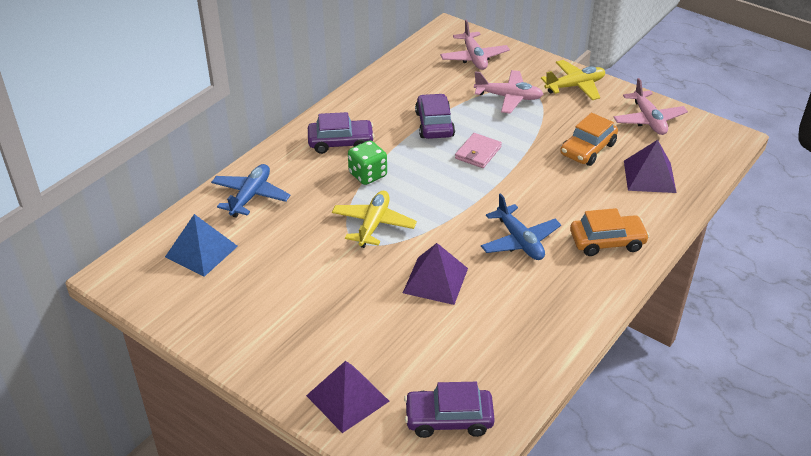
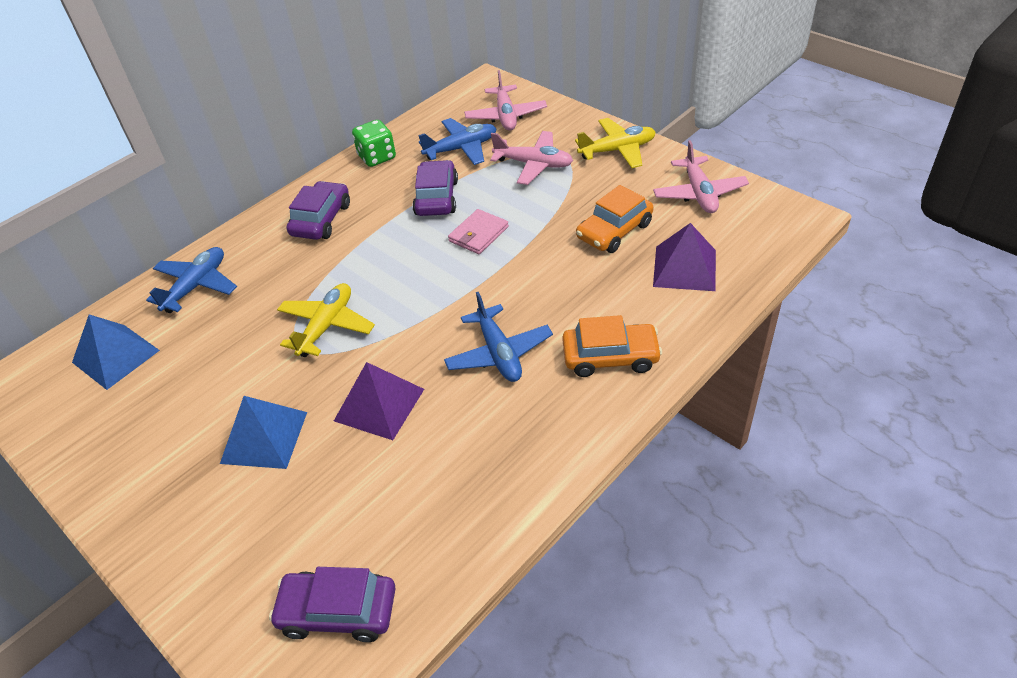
camera: 10 degrees right, 5 degrees up
purple pyramid [306,361,390,433] -> none
purple car [308,112,374,154] -> purple car turned 75 degrees counterclockwise [287,181,350,240]
green dice [348,141,387,185] -> green dice moved to [352,120,396,167]
none -> blue pyramid [220,396,307,469]
none -> blue plane [418,118,497,165]

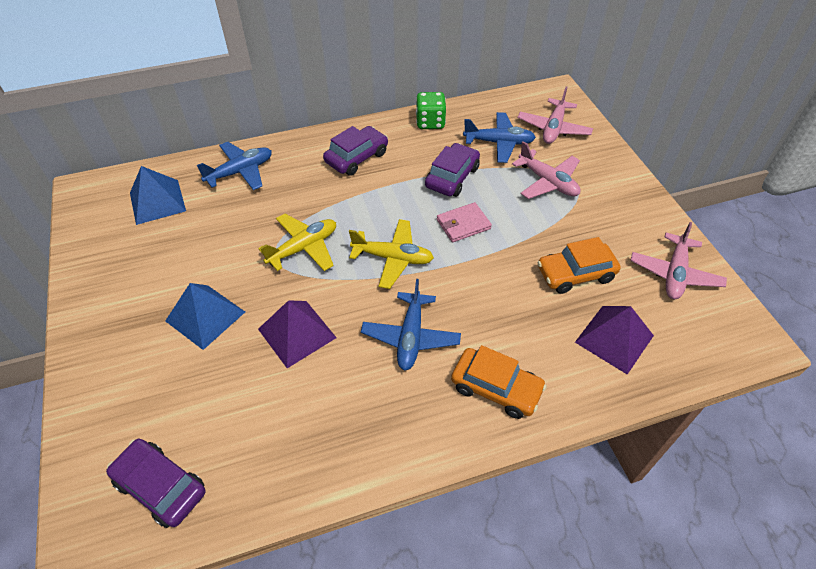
camera: 25 degrees right, 5 degrees up
yellow plane [575,118,656,168] -> yellow plane moved to [349,219,434,289]

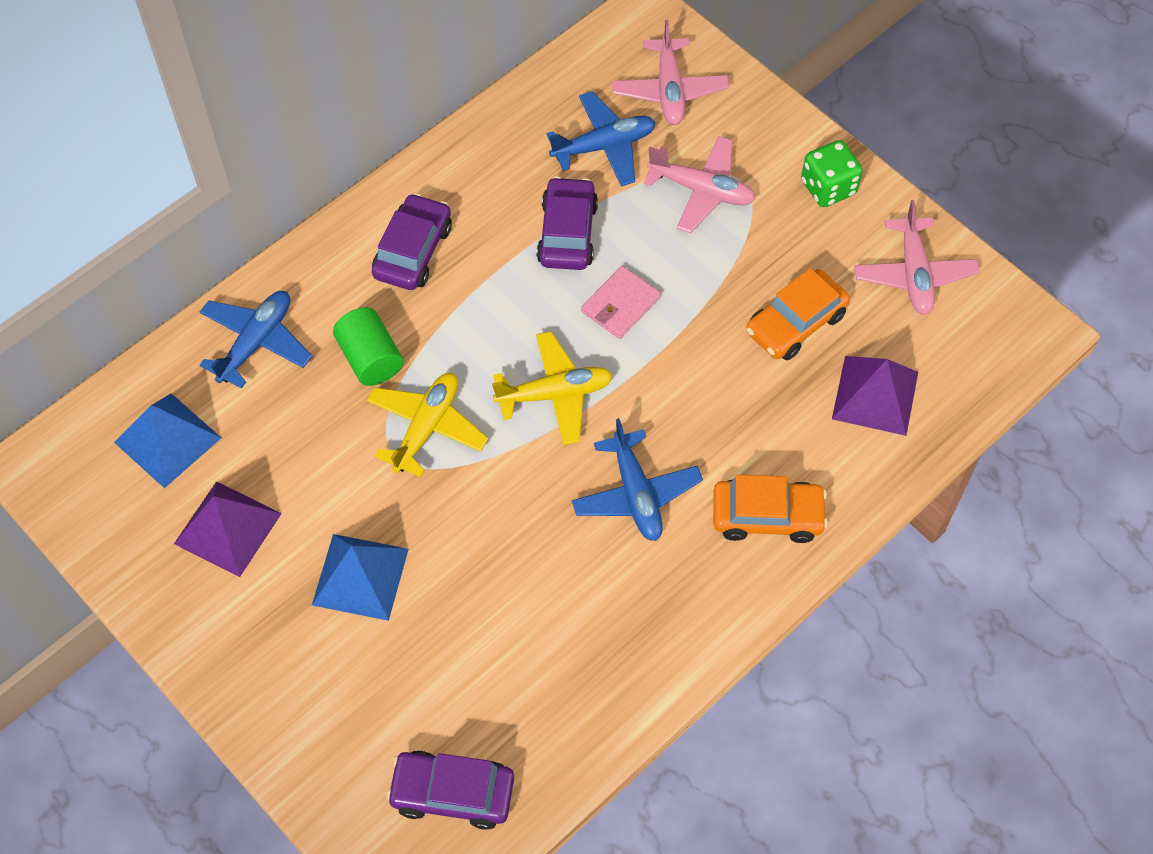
camera: 25 degrees left, 10 degrees up
purple pyramid [258,300,337,368] -> purple pyramid moved to [174,481,282,577]
green dice [416,92,446,129] -> green dice moved to [801,140,863,207]
none -> green cylinder [333,307,403,386]

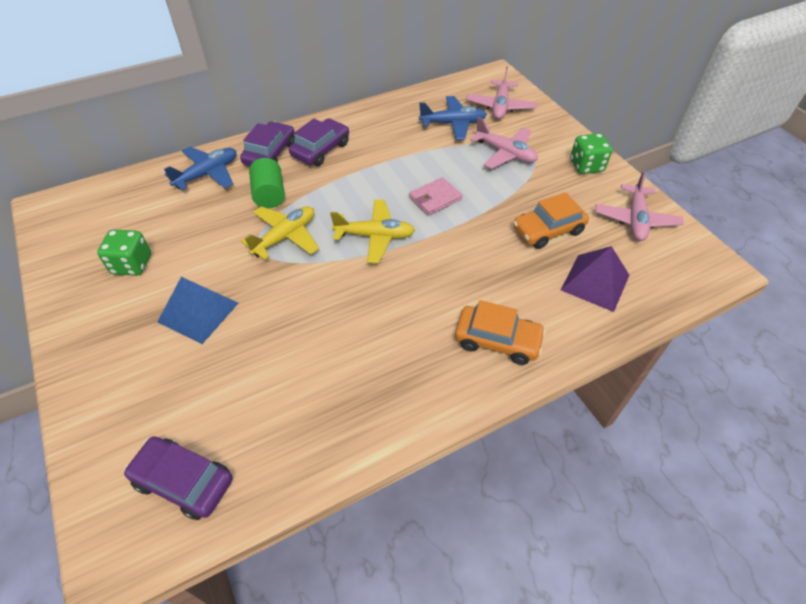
camera: 15 degrees right, 10 degrees down
blue pyramid [114,393,221,489] -> none
purple pyramid [174,481,282,577] -> green dice [97,229,151,276]
purple car [537,176,598,270] -> purple car moved to [240,121,295,166]
blue plane [572,418,703,541] -> none

